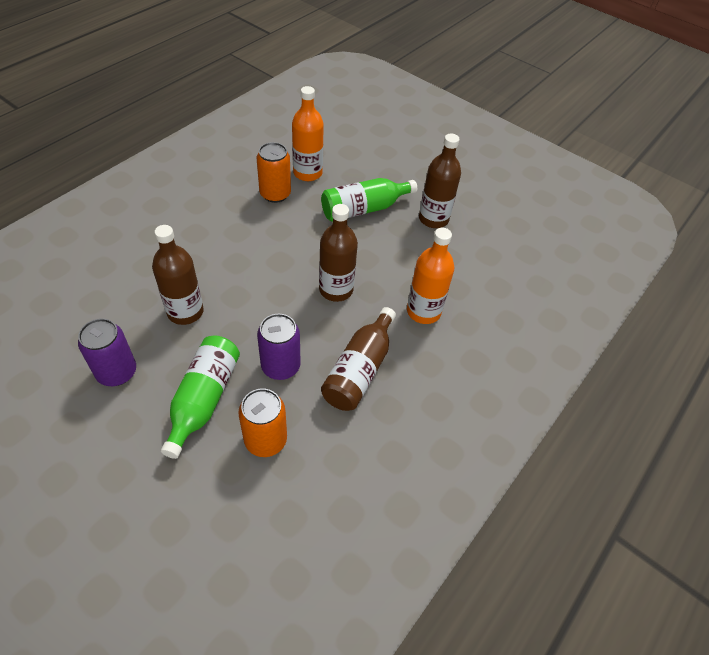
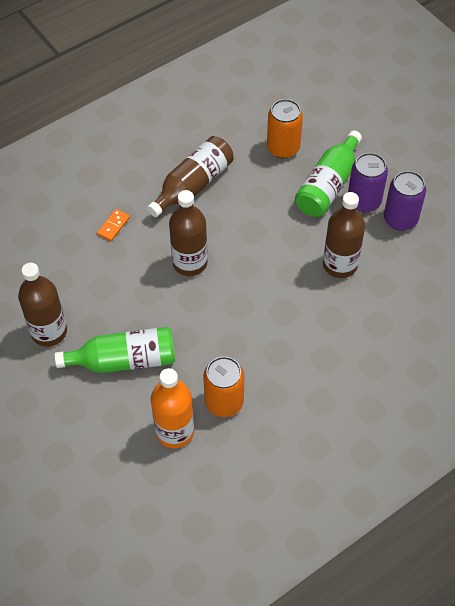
camera: 160 degrees left, 5 degrees up
purple can [257,314,301,380] -> purple can moved to [348,153,388,212]
orange bottle [407,228,454,324] -> orange domino [97,209,130,241]

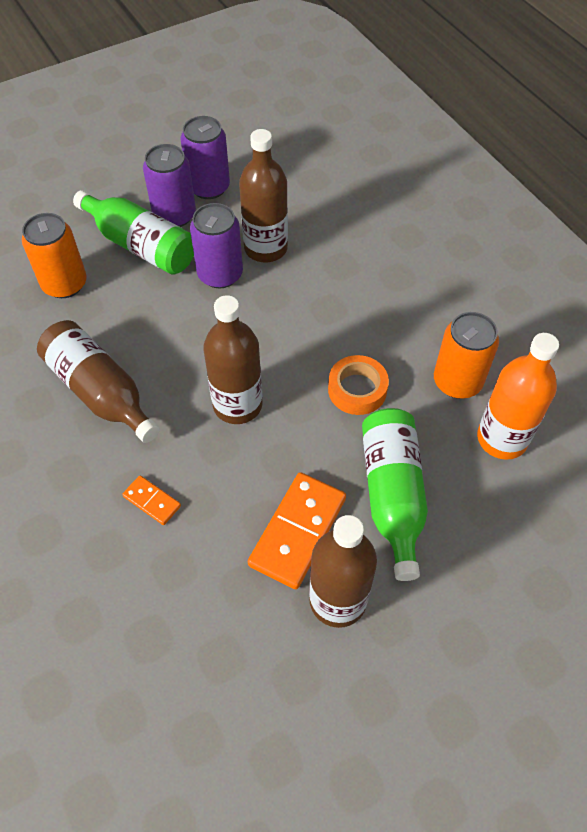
camera: 85 degrees left, 0 degrees up
none -> purple can [190,203,243,288]
none -> orange domino [248,472,346,589]
none -> orange tape [328,355,389,415]

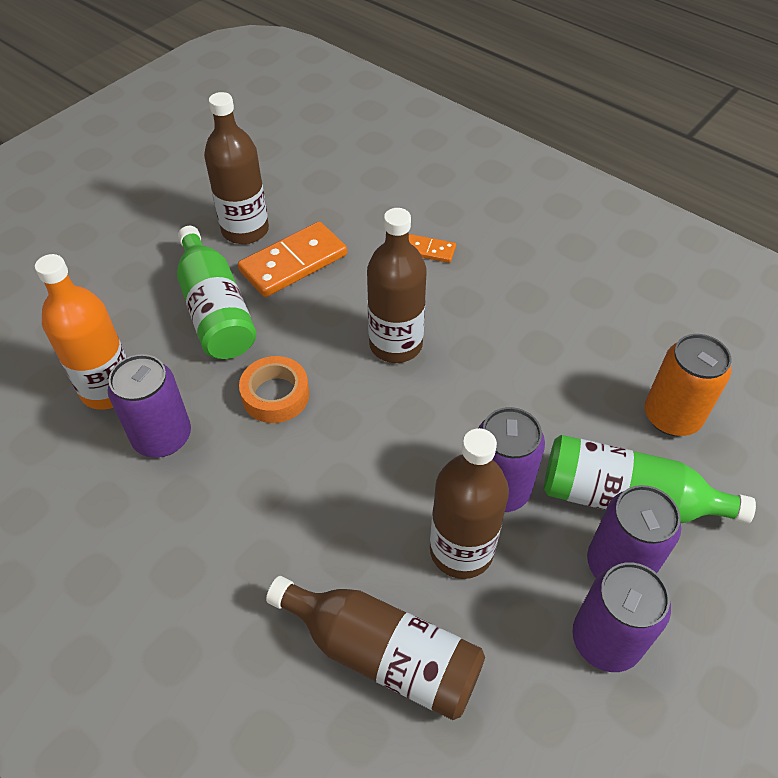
camera: 160 degrees right, 5 degrees down
brown bottle [37,320,160,443] -> brown bottle moved to [266,576,485,720]
orange domino [248,472,346,589] -> orange domino turned 45 degrees clockwise [238,221,347,297]
orange can [434,312,499,399] -> purple can [108,354,191,457]

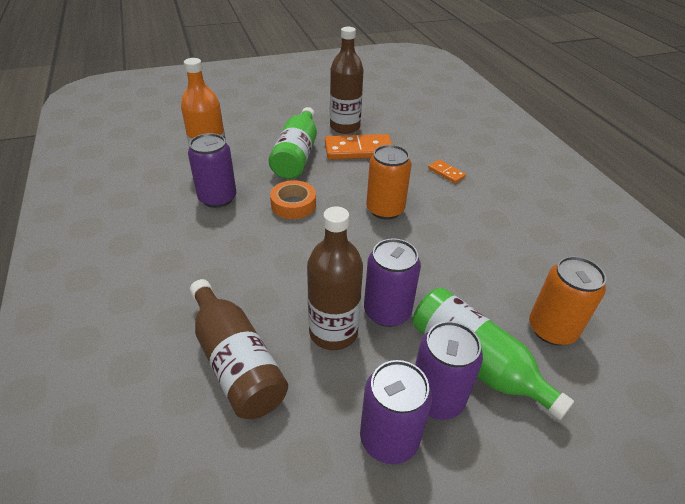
camera: 30 degrees right, 10 degrees down
brown bottle [367,208,427,363] -> orange can [366,145,411,220]

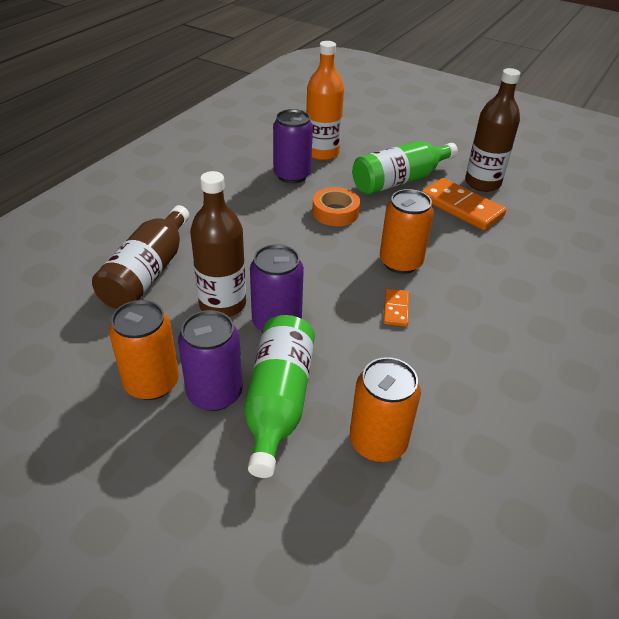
camera: 50 degrees right, 0 degrees up
purple can [360,360,432,464] -> orange can [109,300,179,400]
orange domino [428,160,466,183] -> orange domino moved to [383,289,409,327]

